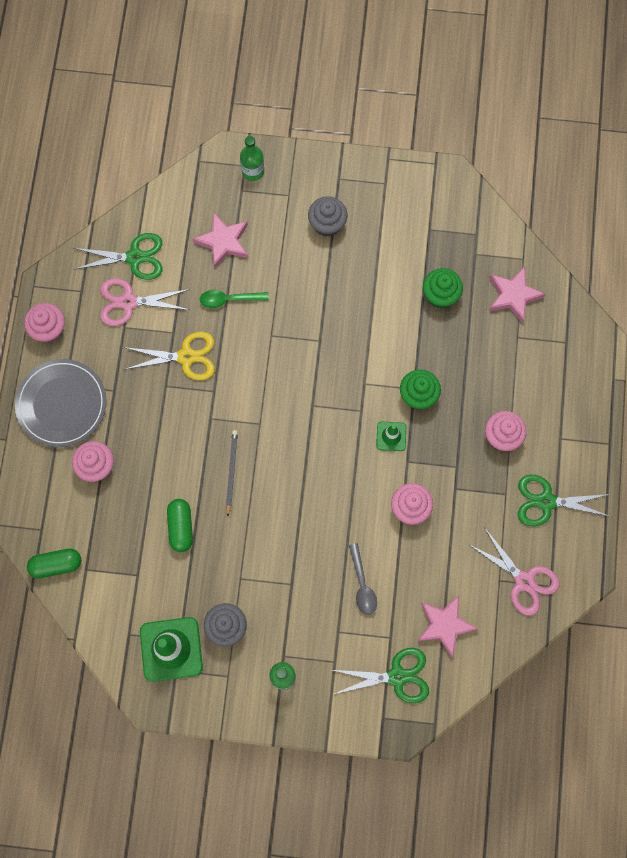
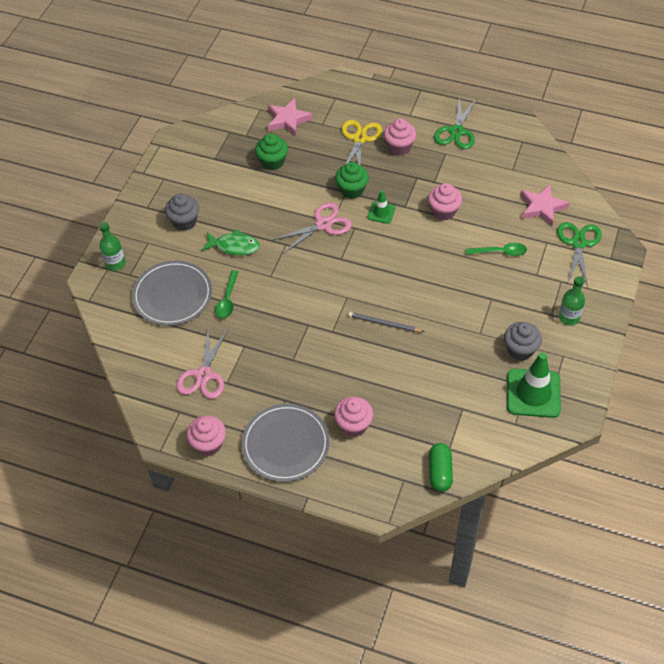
camera: 75 degrees left, 20 degrees down
green scissors [73,233,162,280] -> none
yellow scissors [124,332,215,380] -> yellow scissors moved to [342,120,382,165]
green capsule [167,499,193,552] -> none
pink star [193,213,248,269] -> grey plate [132,261,212,326]
grey spoon [349,543,377,615] -> green spoon [466,243,527,256]
pink scissors [470,527,560,616] -> pink scissors moved to [273,202,352,253]
none -> green fish [202,229,260,255]

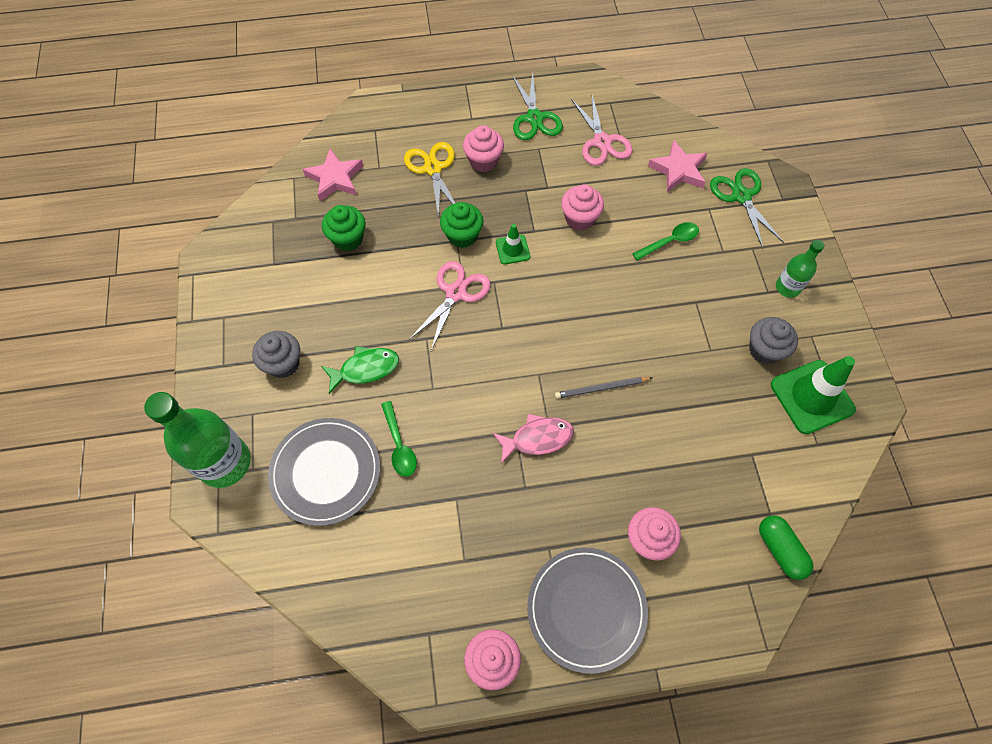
camera: 30 degrees left, 10 degrees up
green bottle [99,222,126,271] -> green bottle [144,392,251,488], size x1.87
pink scissors [176,327,228,399] -> pink scissors moved to [571,95,632,166]
none -> pink fish [493,414,574,464]

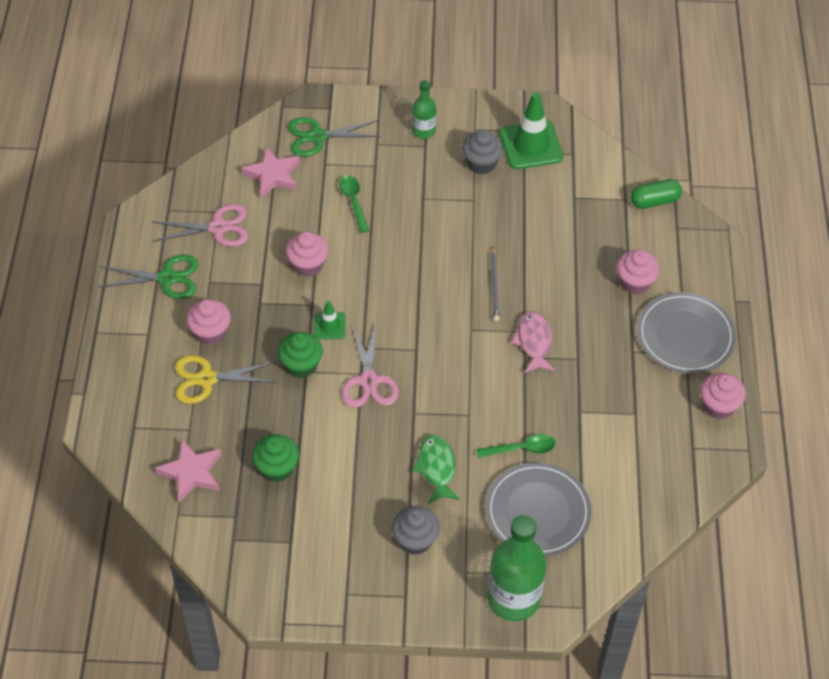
camera: 80 degrees left, 10 degrees down
pink scissors [409,261,491,351] -> pink scissors turned 135 degrees counterclockwise [342,322,399,408]

